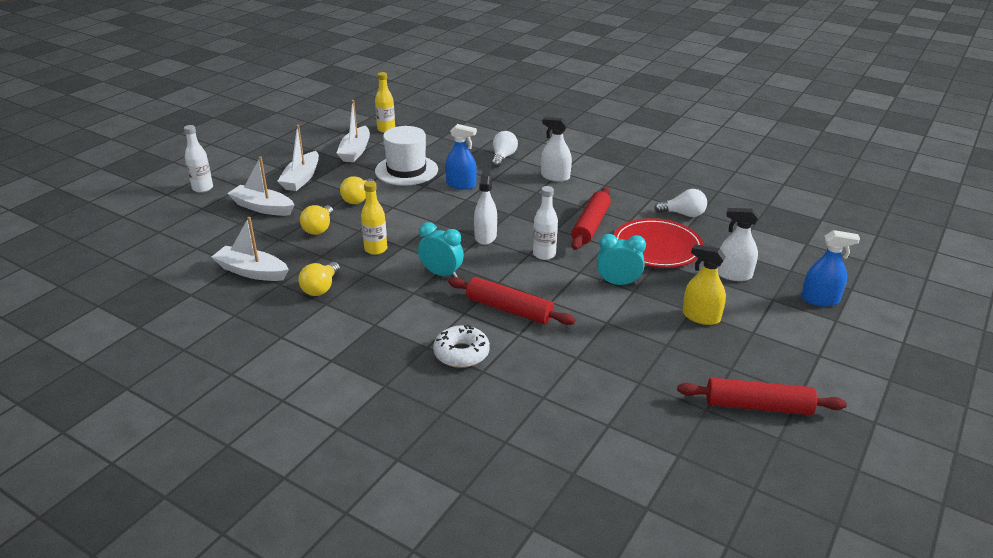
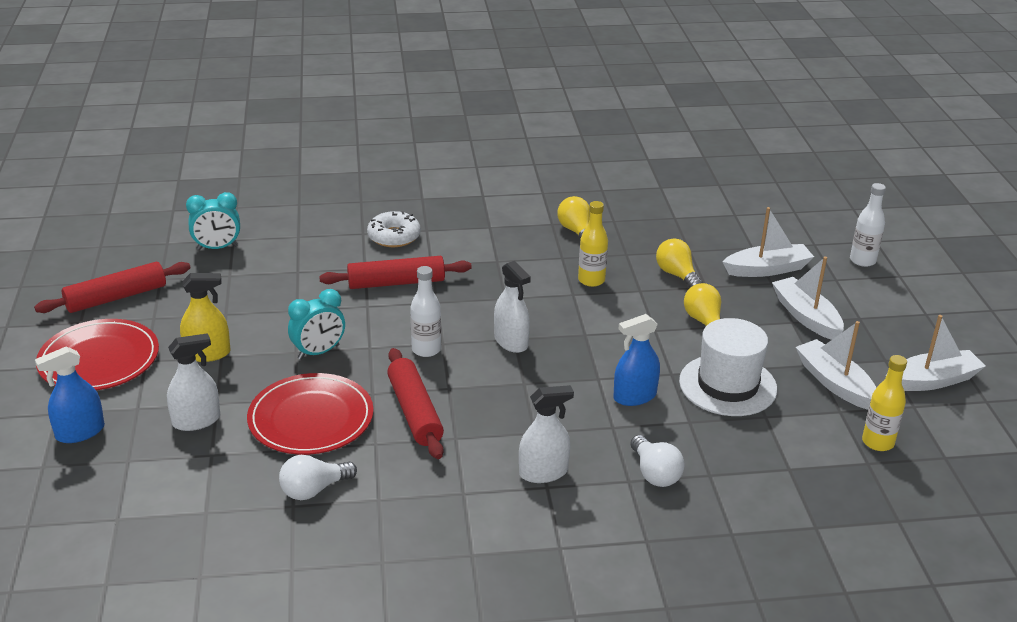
camera: 140 degrees right, 0 degrees up
white boat [212,217,289,281] -> white boat moved to [886,315,985,391]
turquoise clock [418,222,464,277] -> turquoise clock moved to [186,192,240,250]
none -> red plate [36,319,159,390]

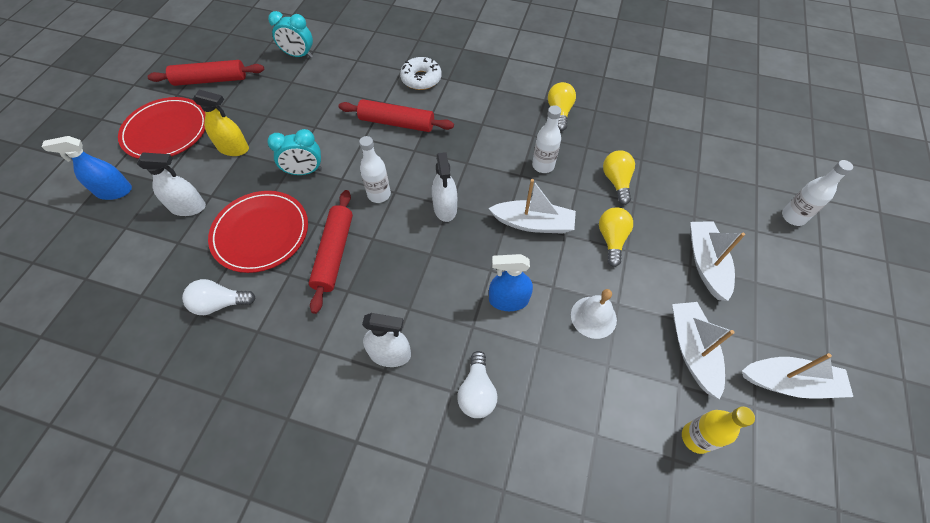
camera: 25 degrees right, 25 degrees up
yellow bottle [578,201,608,287] -> white bottle [532,105,561,173]
white hat [679,318,777,416] -> white bell [571,289,617,339]
white boat [723,207,814,277] -> white boat moved to [488,179,576,234]

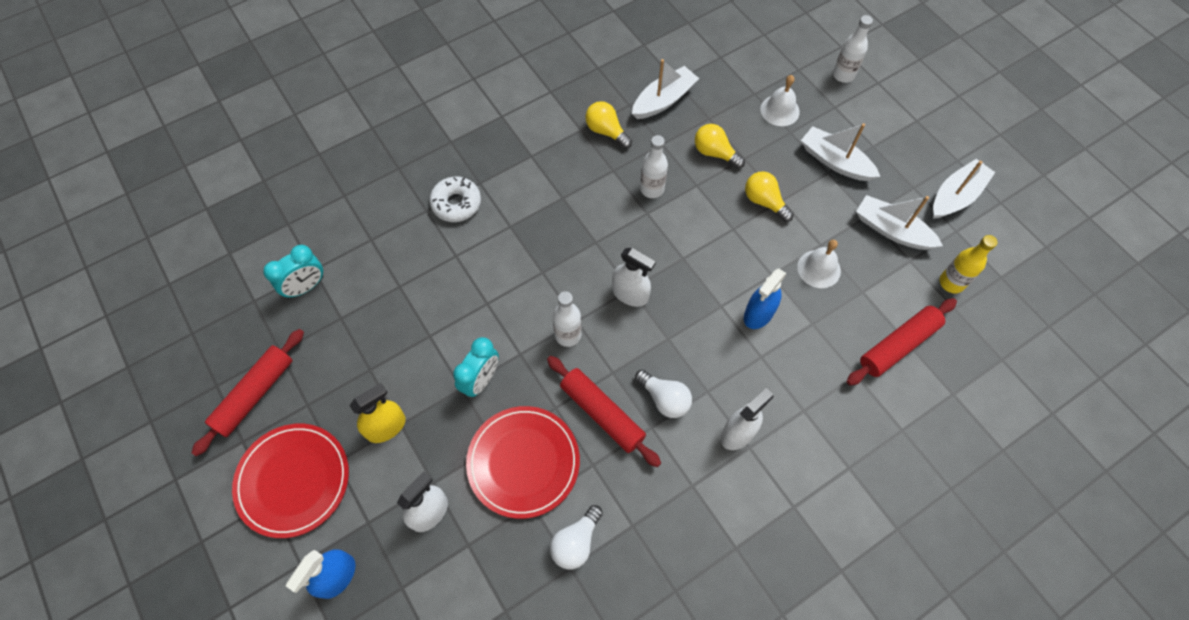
camera: 50 degrees left, 5 degrees up
red rolling pin [339,99,454,132] -> red rolling pin moved to [847,298,957,386]
white light bulb [457,351,497,418] -> white light bulb moved to [635,370,692,418]
white boat [488,179,576,234] -> white boat moved to [632,59,699,119]
none -> white bell [761,75,800,126]

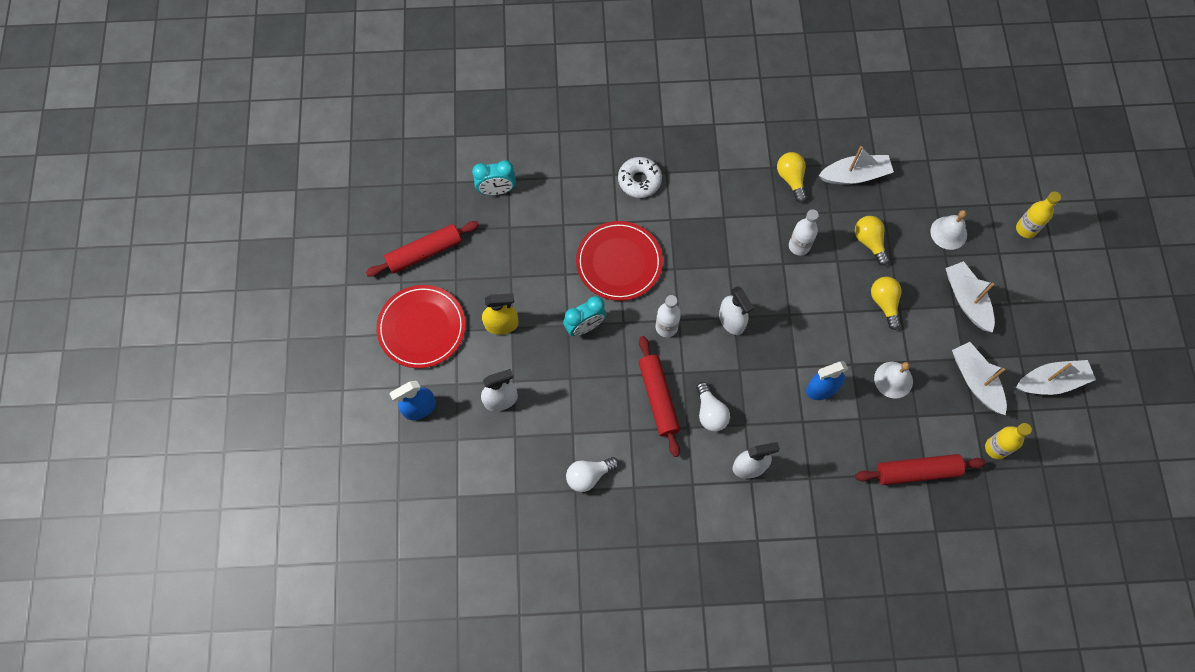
camera: 30 degrees right, 5 degrees up
red plate [466,406,580,519] -> red plate moved to [576,221,663,301]
white bottle [833,15,873,83] -> yellow bottle [1016,191,1061,238]

